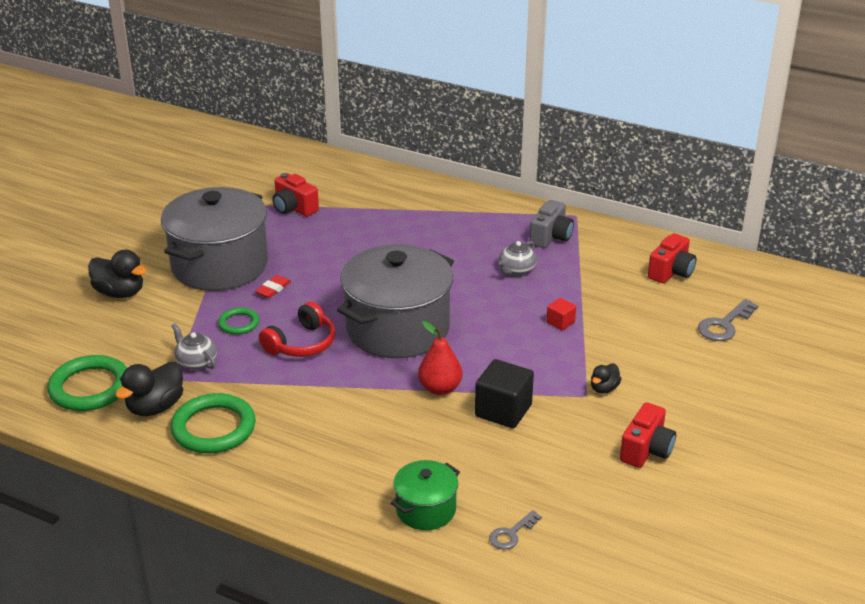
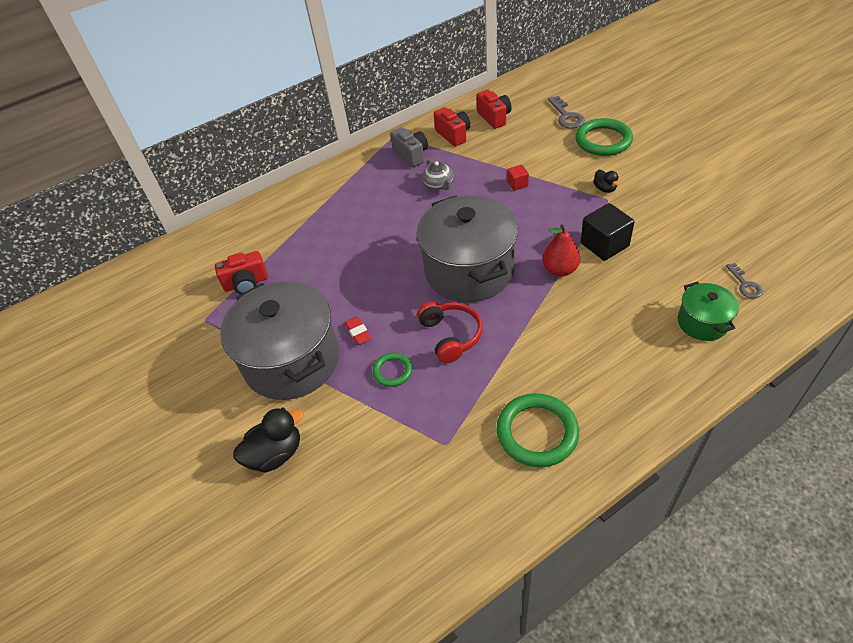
camera: 55 degrees left, 15 degrees up
green ring [47,355,127,411] -> green ring moved to [575,118,633,156]
black duck [115,362,183,416] -> none
grey teapot [172,323,217,370] -> none
red camera [620,402,676,468] -> red camera moved to [434,107,470,147]

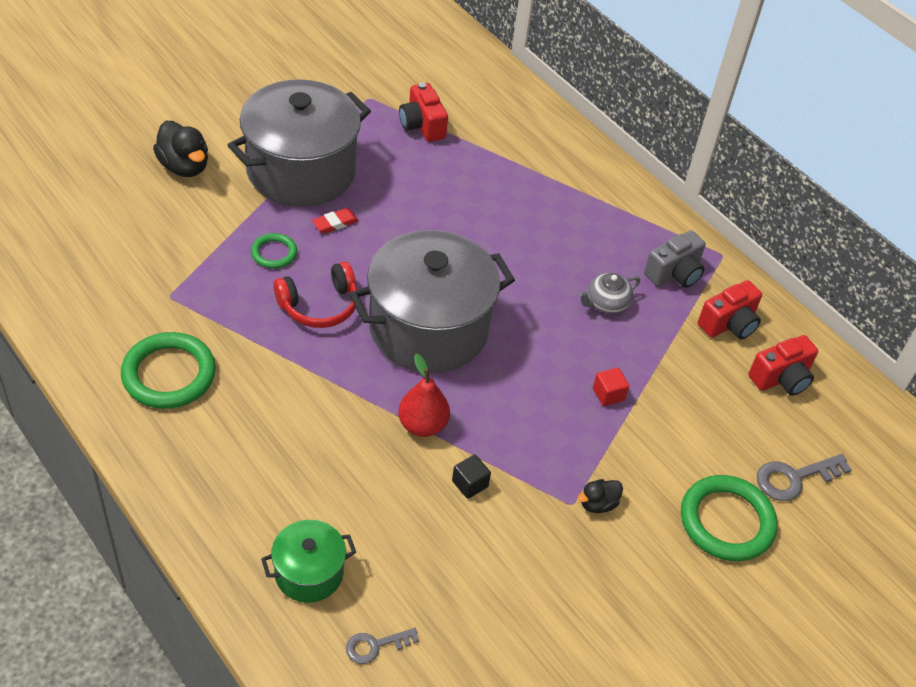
camera: 75 degrees right, 0 degrees up
black cube [581,203,634,261] -> black cube [452,454,491,499], size x0.52

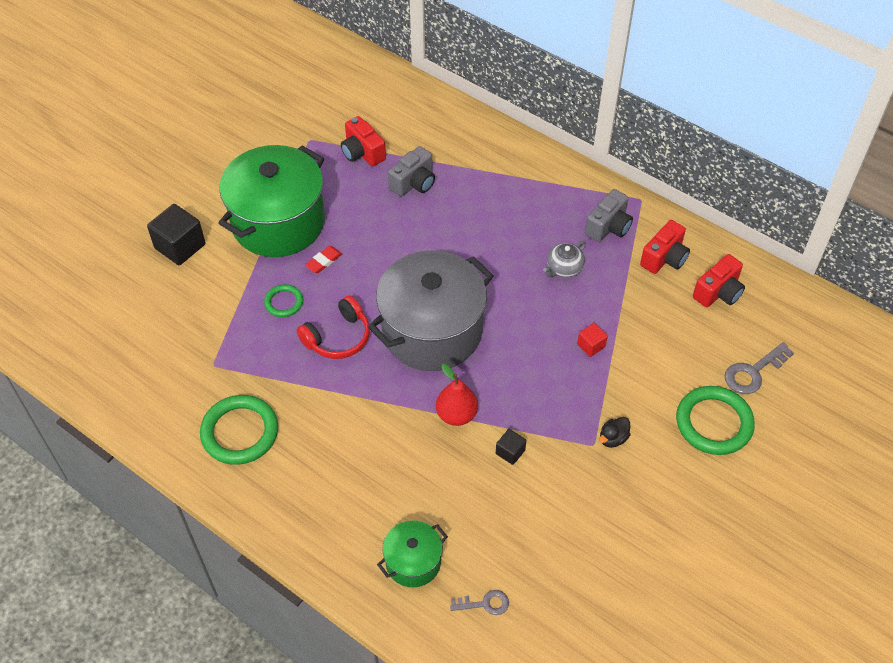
camera: 10 degrees left, 5 degrees up
black duck [153,121,208,177] -> black cube [147,204,205,265]
grey pot [228,79,371,207] -> green pot [218,145,325,257]
grey key [346,628,419,664] -> grey key turned 150 degrees counterclockwise [450,590,509,615]
none -> grey camera [388,146,435,197]

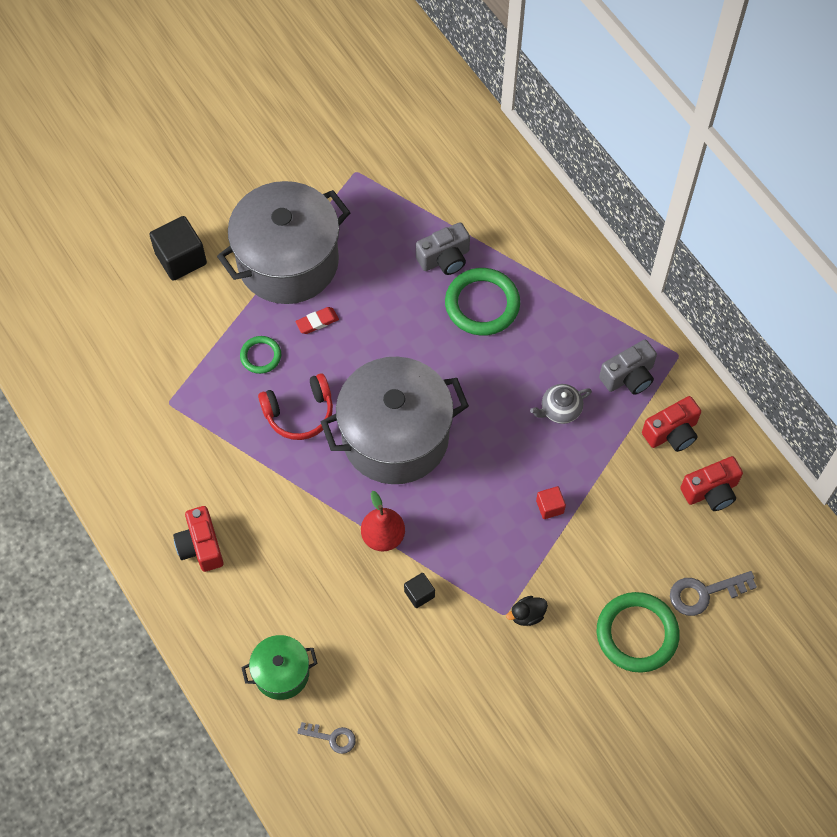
camera: 20 degrees right, 10 degrees up
green ring [200,395,278,465] -> green ring moved to [445,268,520,336]
green pot [218,145,325,257] -> grey pot [217,181,351,304]
red camera [341,116,386,166] -> red camera moved to [173,506,224,572]

